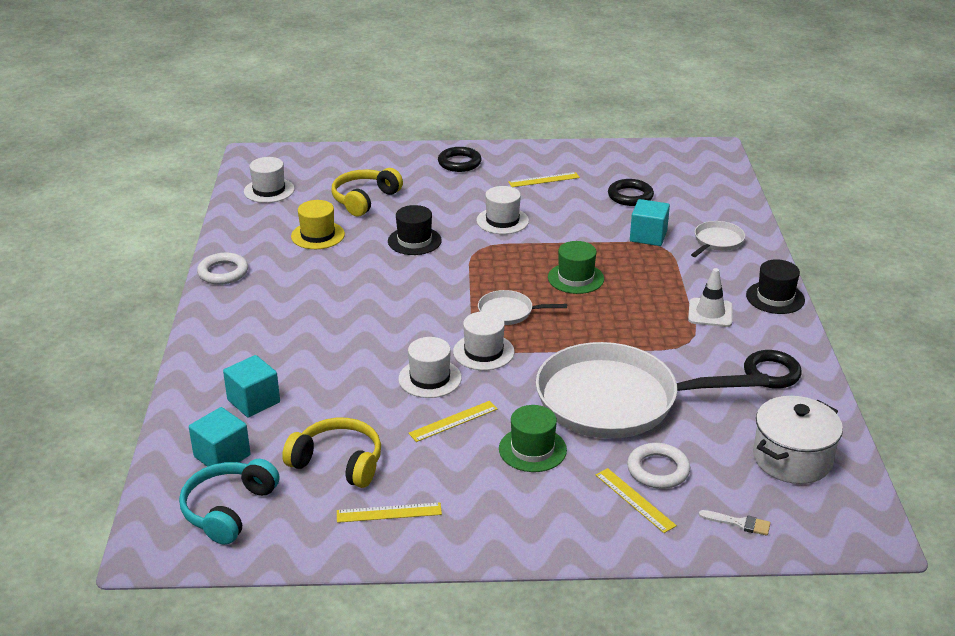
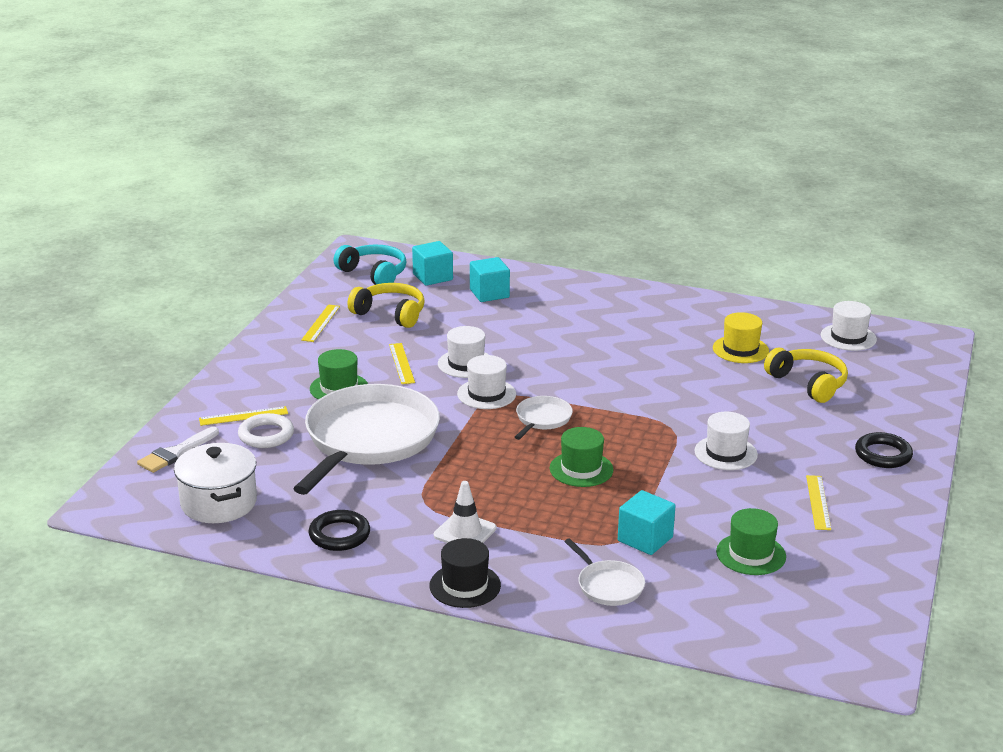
camera: 110 degrees right, 5 degrees down
white ring [197,253,248,285] -> none
yellow headphones [282,418,381,488] -> yellow headphones turned 105 degrees counterclockwise [348,283,425,328]
black hat [388,205,442,255] -> none
black ring [608,179,654,206] -> green hat [716,508,786,575]
white brush [699,510,770,536] -> white brush [137,427,219,473], size x1.56

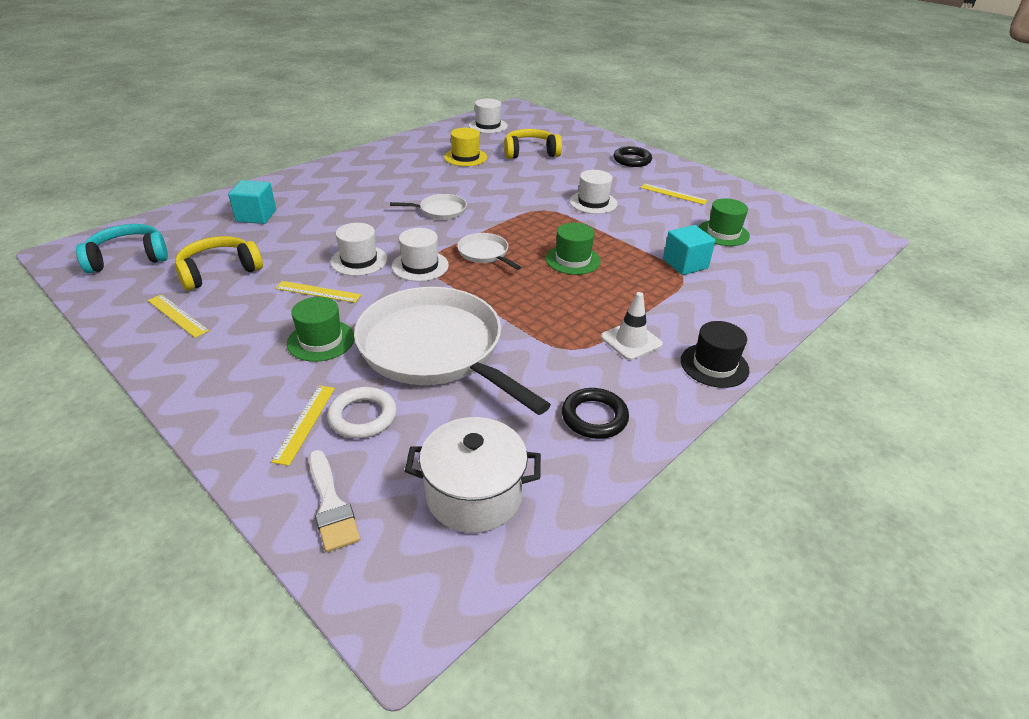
camera: 65 degrees left, 10 degrees up
turquoise cube [412,241,453,286] -> none
white pan [564,538,645,606] -> white pan moved to [390,194,467,220]

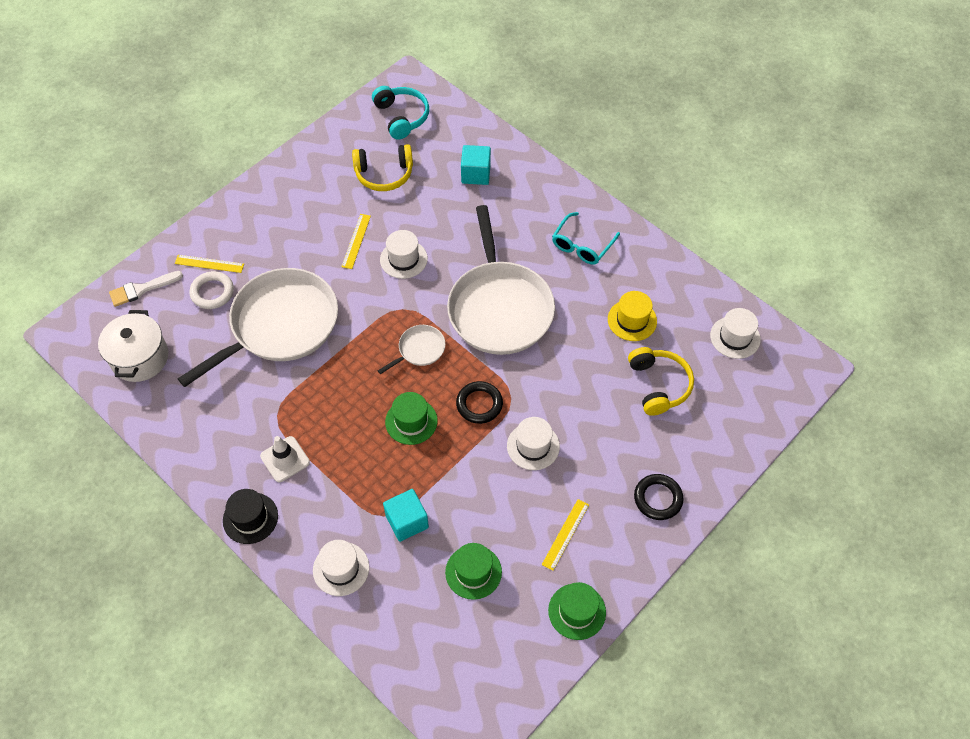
camera: 90 degrees right, 20 degrees up
yellow ruler [148,294,209,338] -> none
yellow headphones [175,236,263,291] -> yellow headphones turned 120 degrees clockwise [352,144,413,191]
green hat [287,297,355,362] -> green hat moved to [548,582,606,640]
white pan [390,194,467,220] -> white pan [447,205,555,355], size x2.33
white hat [392,228,449,281] -> white hat moved to [313,540,369,596]
black ring [562,388,629,439] -> black ring moved to [456,381,503,424]
none -> turquoise glasses [552,212,620,265]

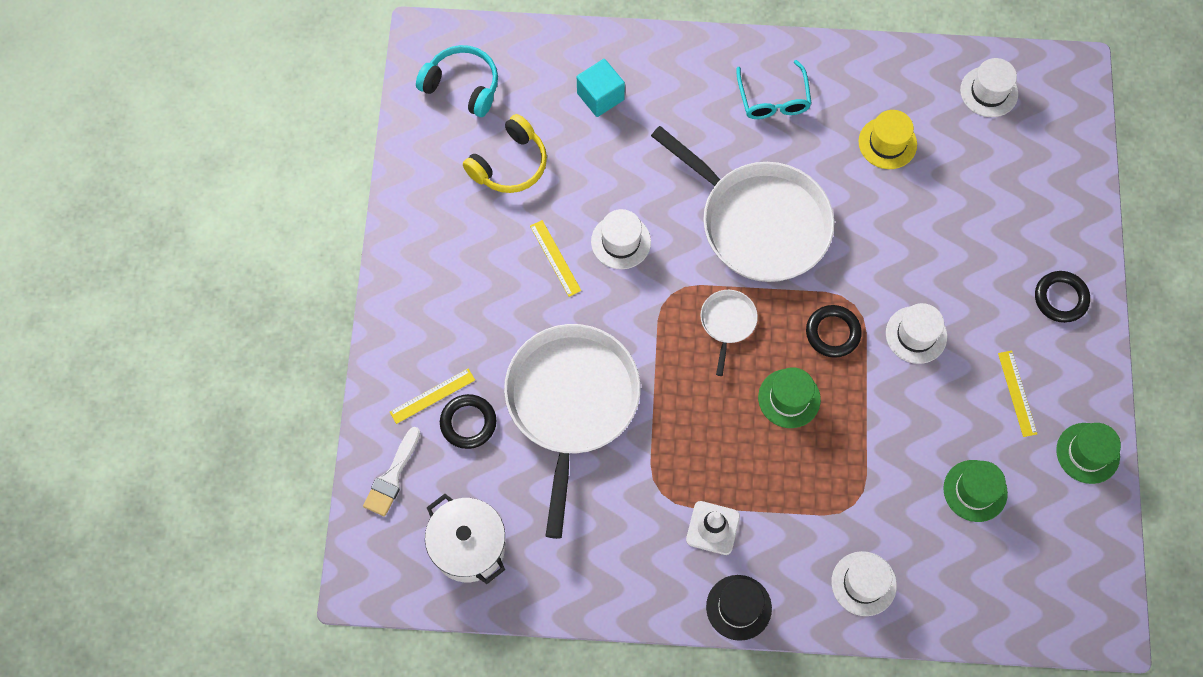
camera: 40 degrees left, 10 degrees up
white ring [189,271,234,309] -> black ring [440,394,496,449]
turquoise cube [383,489,429,542] -> none
yellow headphones [628,347,694,416] -> none

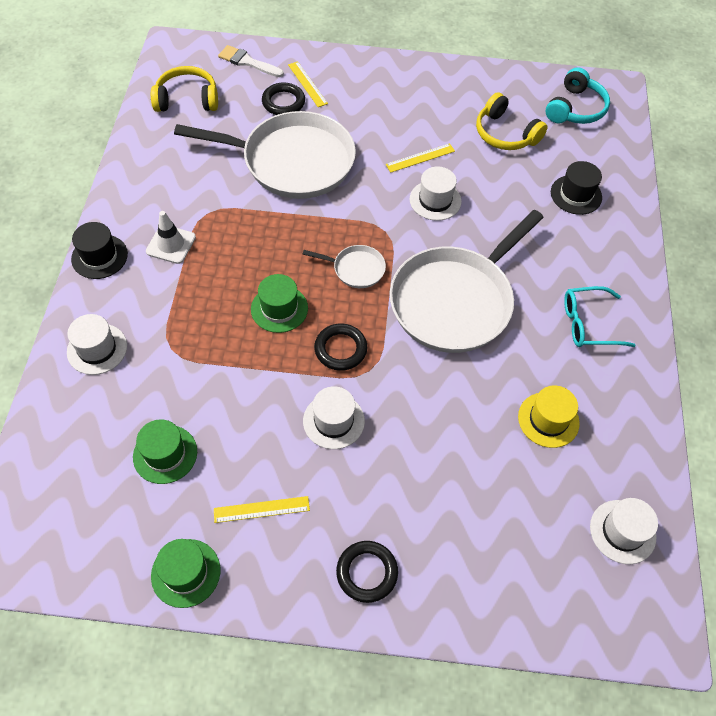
camera: 90 degrees right, 10 degrees down
white pot [425,494,505,584] -> yellow headphones [151,66,218,112]
turquoise cube [577,59,625,117] -> black hat [551,161,602,215]

